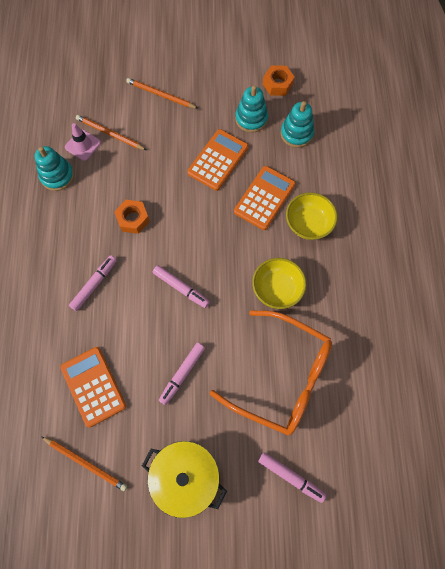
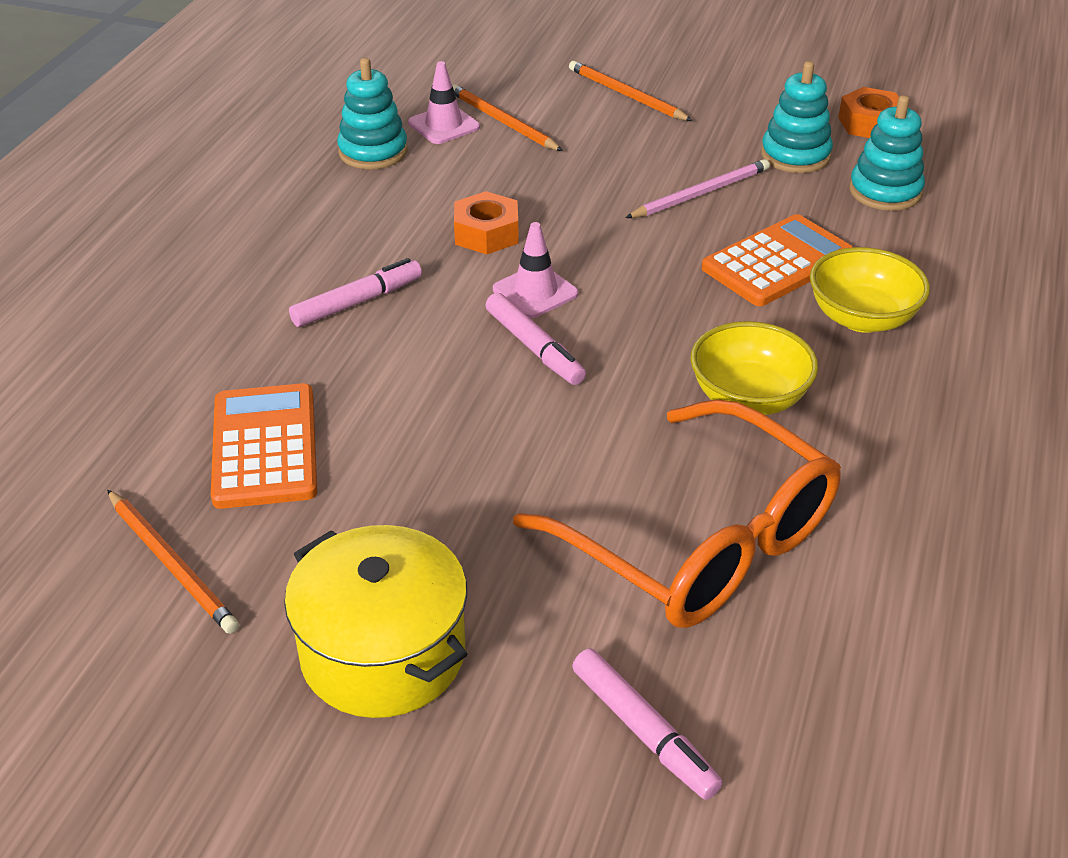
camera: 20 degrees right, 30 degrees down
pink marker [159,343,205,405] -> none
orange calculator [187,129,248,191] -> pink pencil [625,159,770,218]
none -> pink traffic cone [493,222,578,318]

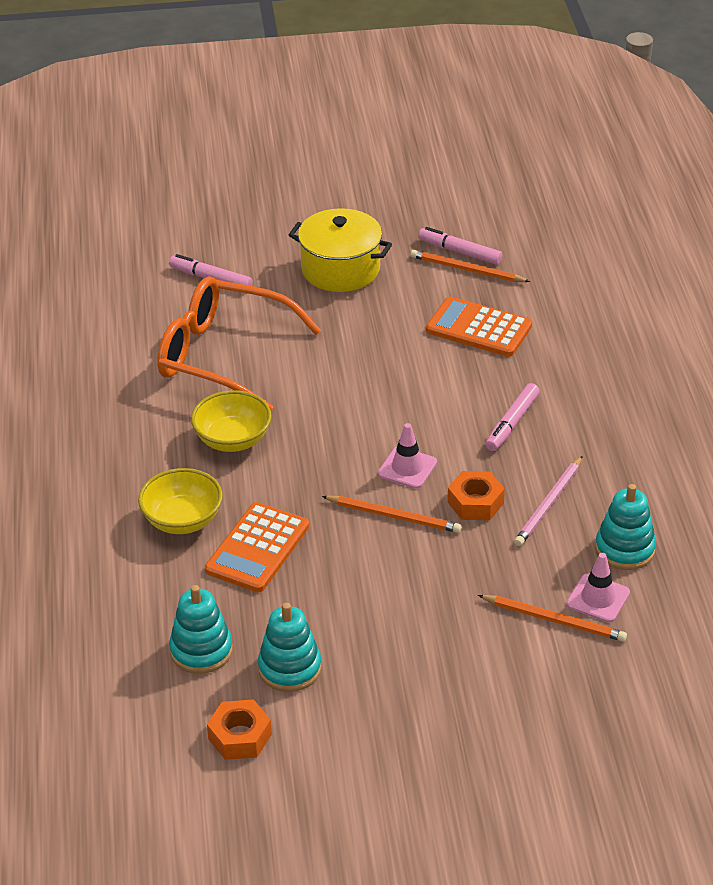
camera: 155 degrees right, 0 degrees up
orange calculator [211,383,317,509] -> orange calculator turned 150 degrees clockwise [426,297,532,357]
pink marker [485,293,586,385] -> pink marker moved to [419,227,502,265]
orange pencil [569,61,693,121] -> orange pencil moved to [322,496,462,533]
pink pencil [625,159,770,218] -> pink pencil moved to [514,456,582,546]

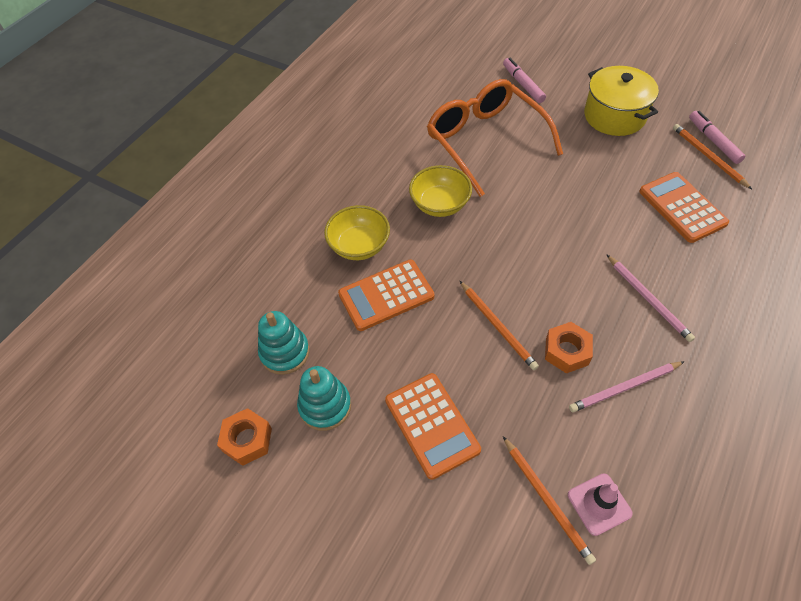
camera: 40 degrees right, 15 degrees up
pink traffic cone [378,423,437,489] -> none
pink marker [486,383,540,451] -> pink pencil [606,254,695,342]
turquoise stacking toy [595,484,656,570] -> none
none -> orange calculator [385,373,481,480]

